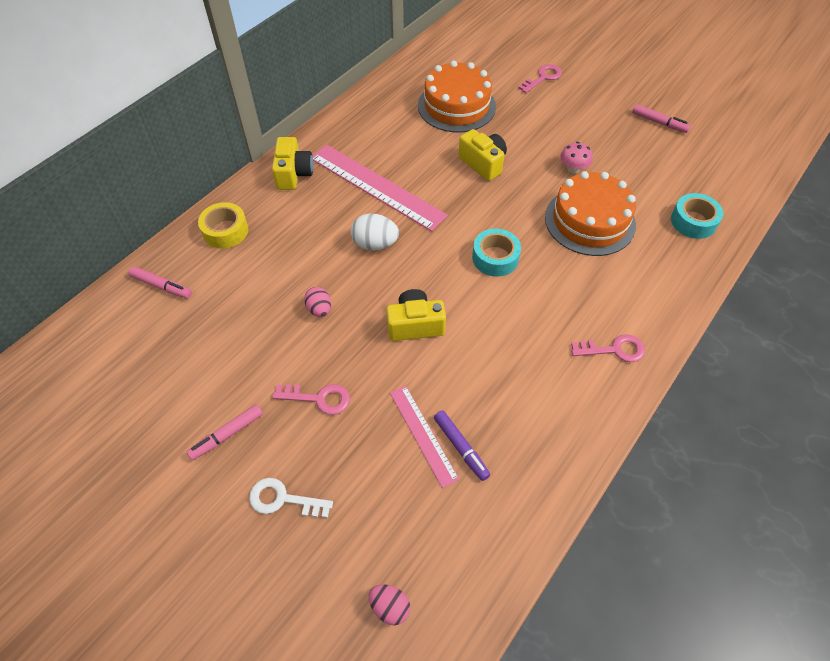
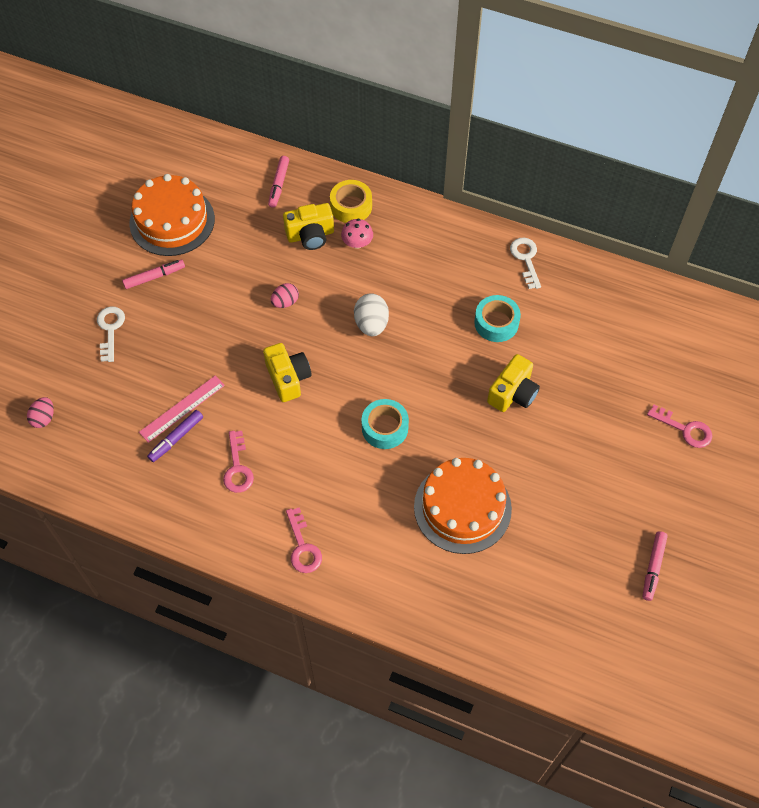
camera: 75 degrees right, 5 degrees up
pink marker [187,404,263,460] -> pink marker turned 120 degrees clockwise [122,260,185,289]
yellow camera [272,137,313,190] -> yellow camera moved to [283,203,334,250]
pink key [272,384,350,415] -> pink key moved to [223,431,254,493]
pink ruler [313,145,448,231] -> none
orange cake [418,60,496,132] -> orange cake moved to [129,174,215,256]
pink mushroom [560,142,593,173] -> pink mushroom moved to [341,219,373,249]
turquoise tape [671,193,723,239] -> turquoise tape moved to [474,295,521,342]
none -> white key [510,238,541,289]

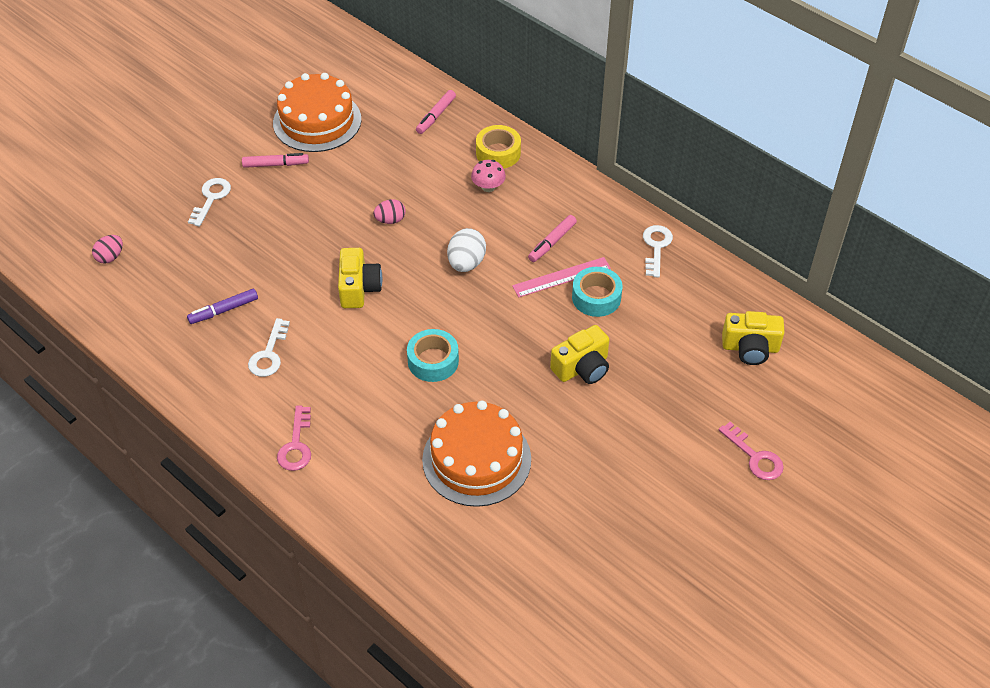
camera: 20 degrees right, 10 degrees down
pink ruler [139,376,225,443] -> pink ruler moved to [512,257,611,297]
pink key [223,431,254,493] -> white key [248,318,290,377]
yellow camera [283,203,334,250] -> yellow camera moved to [722,311,785,365]
pink marker [643,531,668,601] -> pink marker moved to [528,215,577,262]

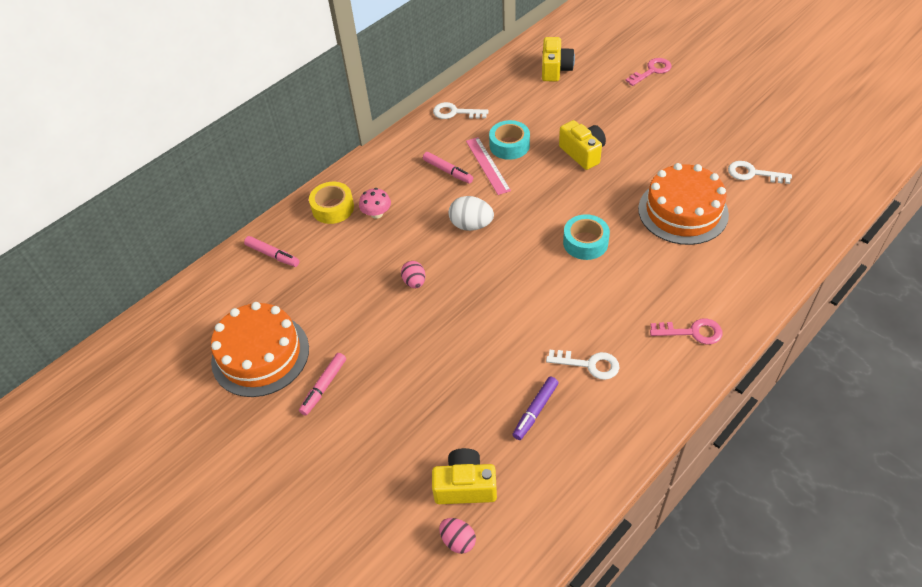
camera: 85 degrees left, 0 degrees up
purple marker [187,289,258,324] -> purple marker turned 60 degrees clockwise [512,377,558,440]
white key [188,178,231,227] -> white key moved to [728,161,792,184]
pink marker [242,153,309,168] -> pink marker turned 150 degrees counterclockwise [299,353,346,416]
yellow camera [338,248,382,308] -> yellow camera moved to [432,448,497,504]

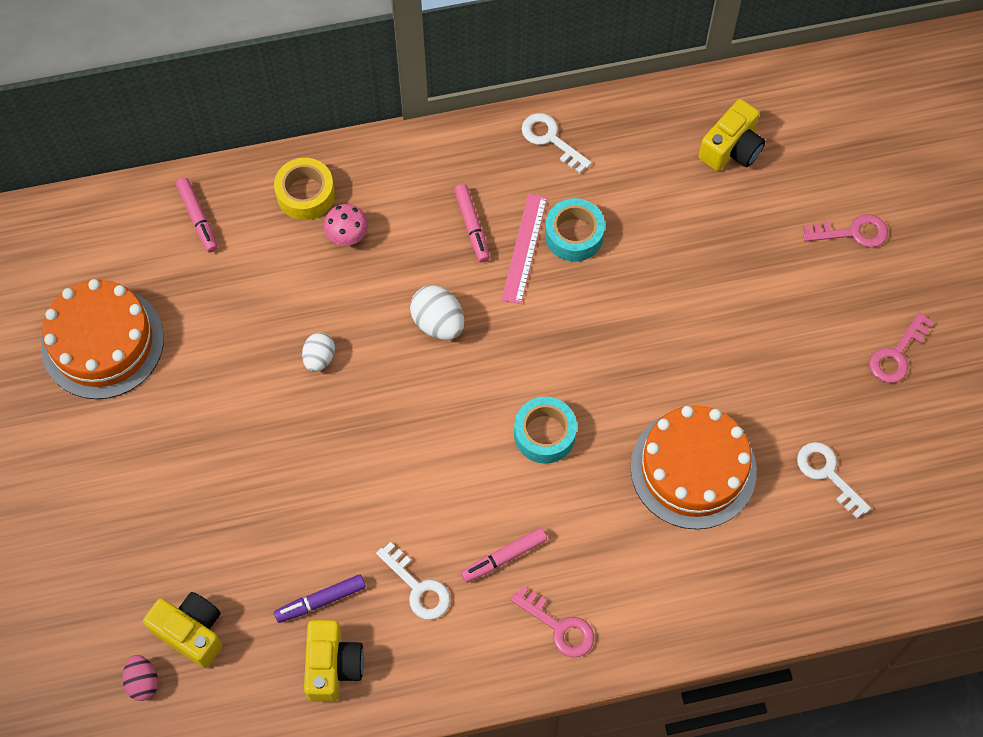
camera: 30 degrees right, 15 degrees up
pink marker [299,353,346,416] -> pink marker moved to [461,528,547,583]
pink egg [401,261,426,288] -> white egg [302,332,335,372]
yellow camera [559,120,606,170] -> yellow camera moved to [304,620,364,702]
none -> pink key [869,312,933,383]

